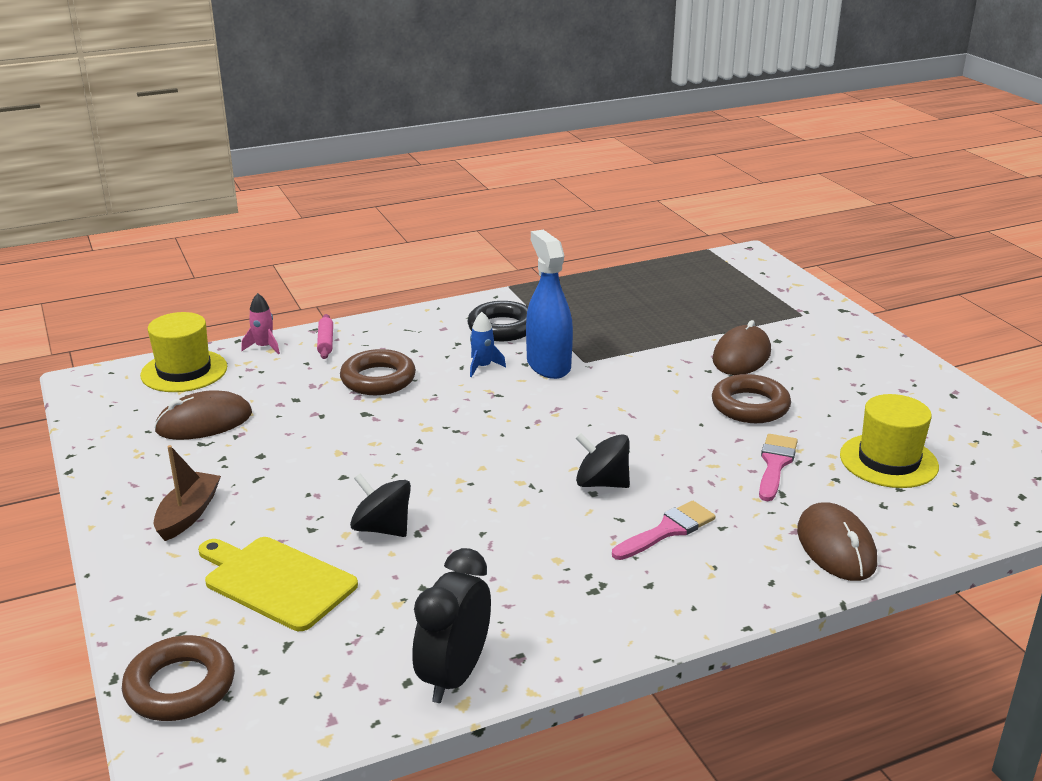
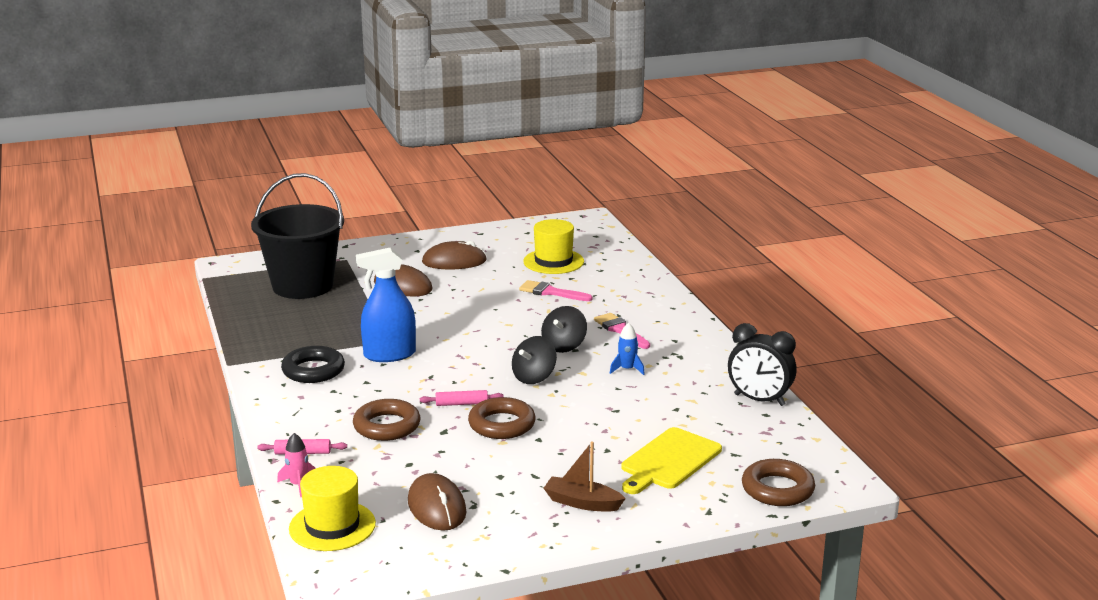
camera: 85 degrees left, 5 degrees down
black spinning top [350,473,411,537] -> black spinning top moved to [512,336,557,384]
blue rocket [470,312,506,377] -> blue rocket moved to [610,323,645,375]
brown ring [712,374,791,423] -> brown ring moved to [468,397,536,439]
brown mouse [797,502,877,581] -> brown mouse moved to [422,241,487,269]
none -> black bucket [251,173,344,299]
none -> pink rolling pin [420,390,504,406]

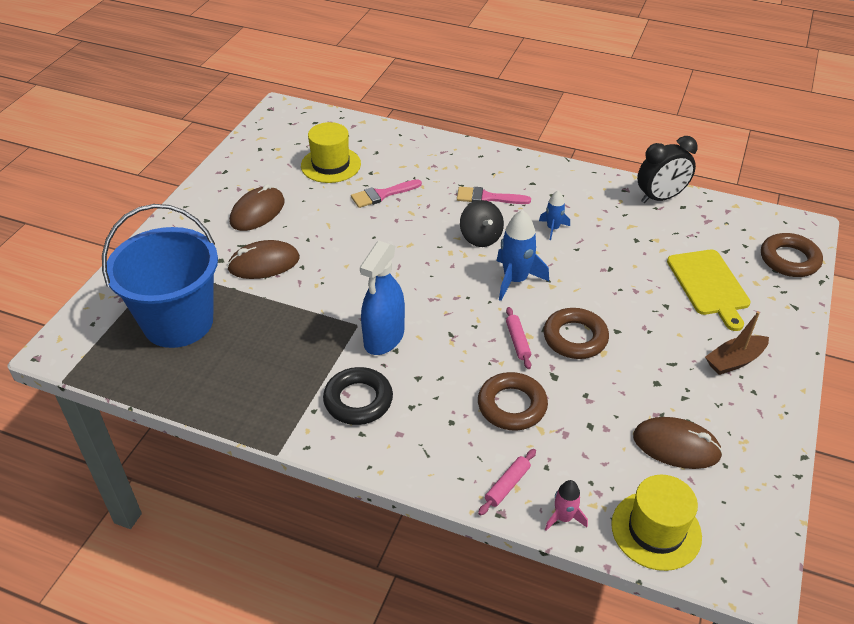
camera: 50 degrees left, 20 degrees up
black bucket [251,173,344,299] -> blue bucket [102,204,218,348]
pink rolling pin [420,390,504,406] -> pink rolling pin turned 45 degrees counterclockwise [506,307,531,369]
black spinning top [512,336,557,384] -> blue rocket [497,210,549,301]

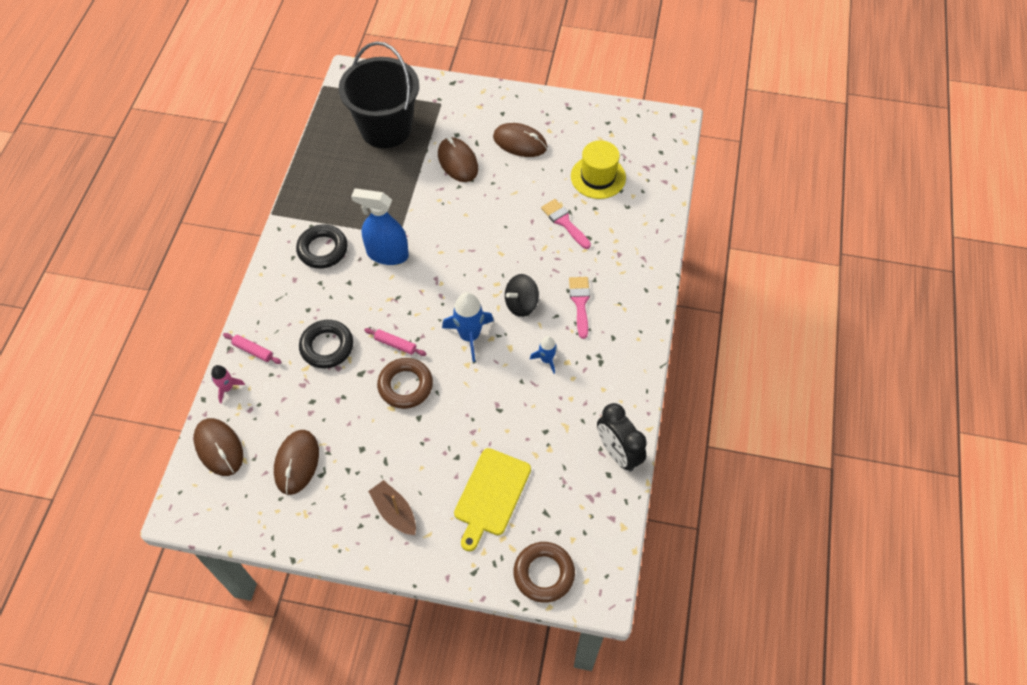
camera: 80 degrees right, 15 degrees up
blue bucket [102,204,218,348] -> black bucket [339,41,419,148]
brown ring [478,372,548,430] -> black ring [299,320,353,369]
pink rolling pin [506,307,531,369] -> pink rolling pin turned 45 degrees clockwise [364,328,427,356]
yellow hat [611,475,702,571] -> brown mouse [194,418,243,476]
yellow cutting board [667,250,751,331] -> yellow cutting board turned 45 degrees counterclockwise [454,448,531,551]

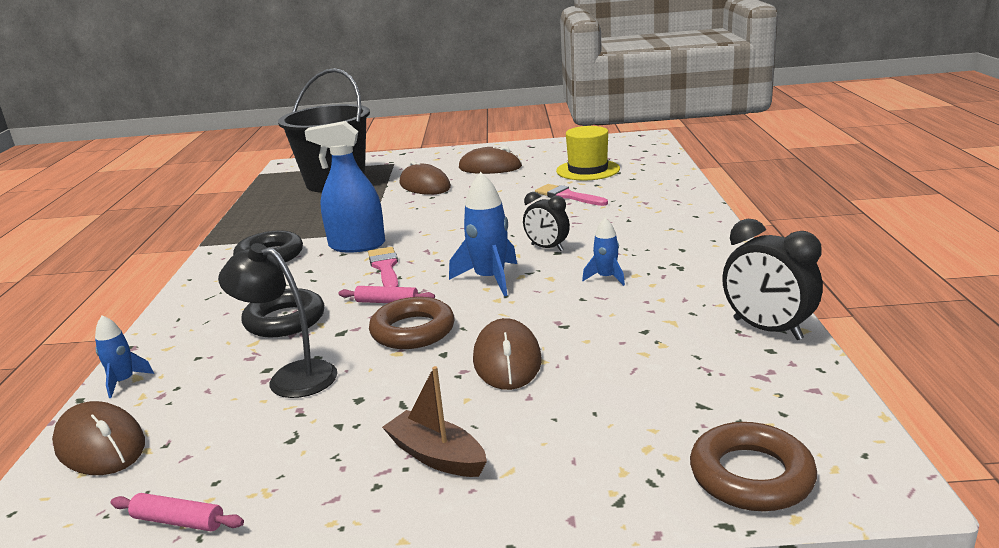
camera: 10 degrees left, 35 degrees down
pink rocket [211,365,245,403] -> blue rocket [95,315,154,398]
pink rolling pin [223,333,281,364] -> pink rolling pin moved to [110,493,244,531]
brown mouse [274,430,319,495] -> brown mouse moved to [473,318,542,390]
yellow cutting board [454,448,531,551] -> none
black spinning top [505,274,539,317] -> black clock [523,192,570,251]
pink brush [569,277,590,339] -> pink brush moved to [368,247,399,287]
none -> black lamp [218,243,337,398]

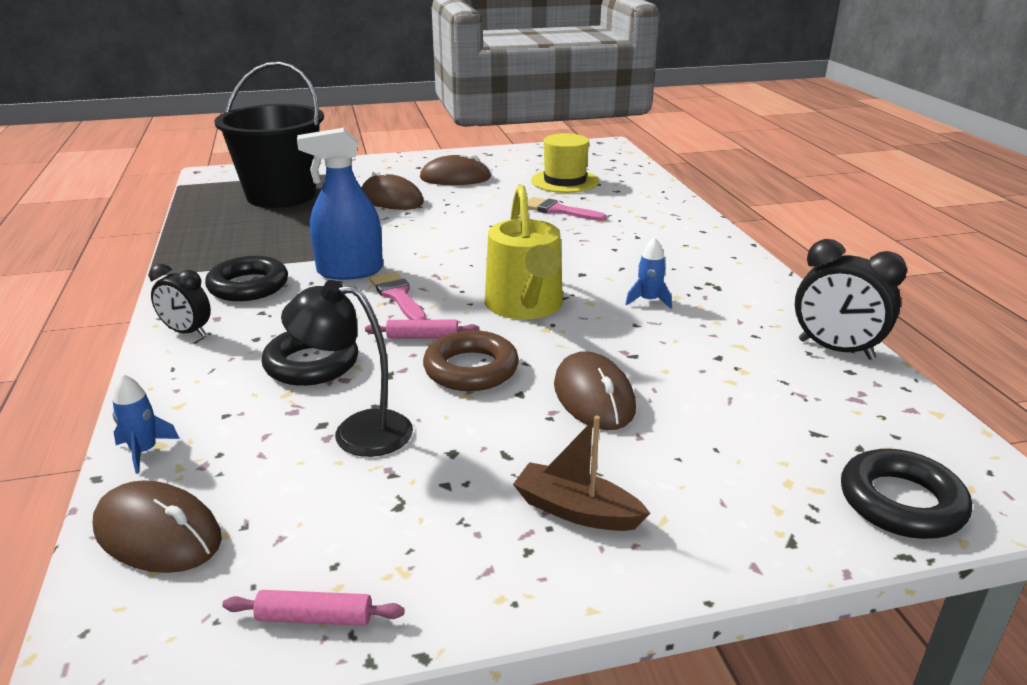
camera: 15 degrees left, 5 degrees up
blue rocket [449,172,517,296] -> yellow watering can [485,185,563,319]
black clock [523,192,570,251] -> black clock moved to [149,264,211,337]
brown ring [690,422,817,511] -> black ring [841,449,972,539]

